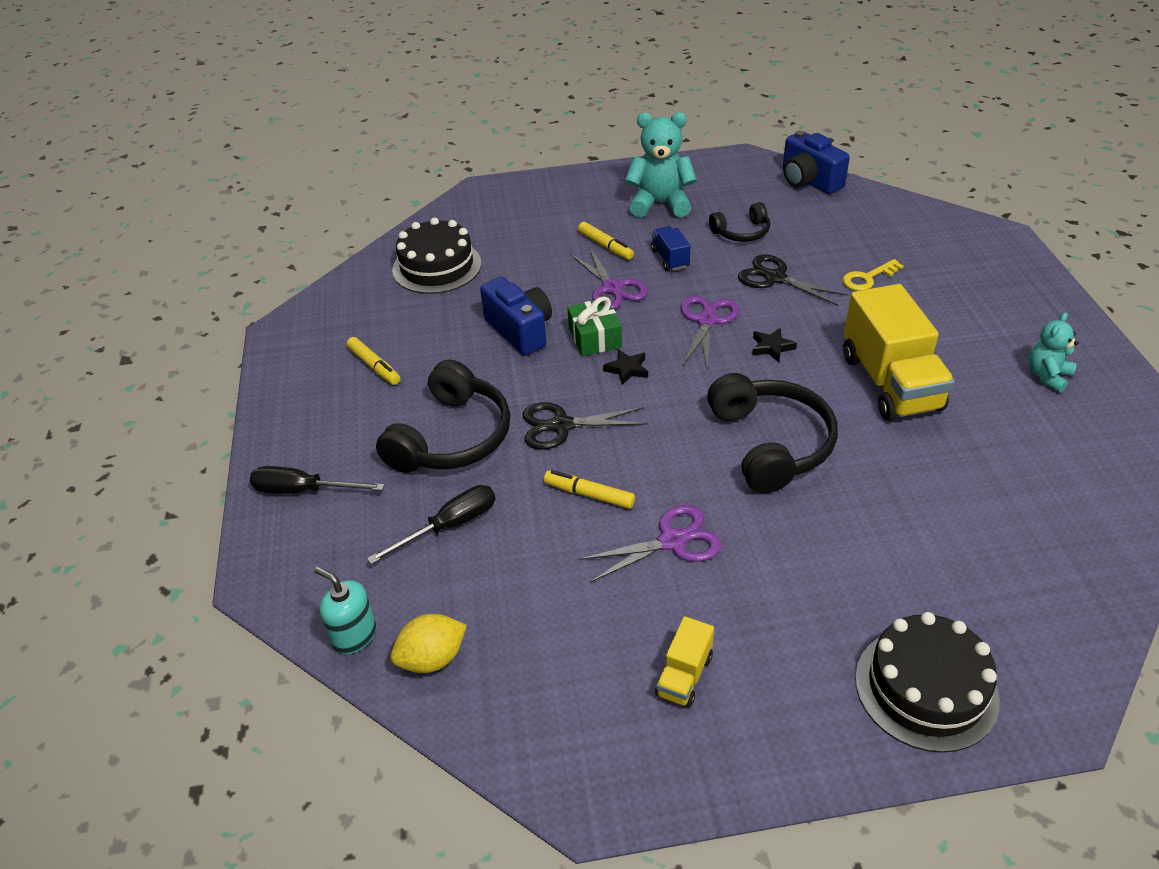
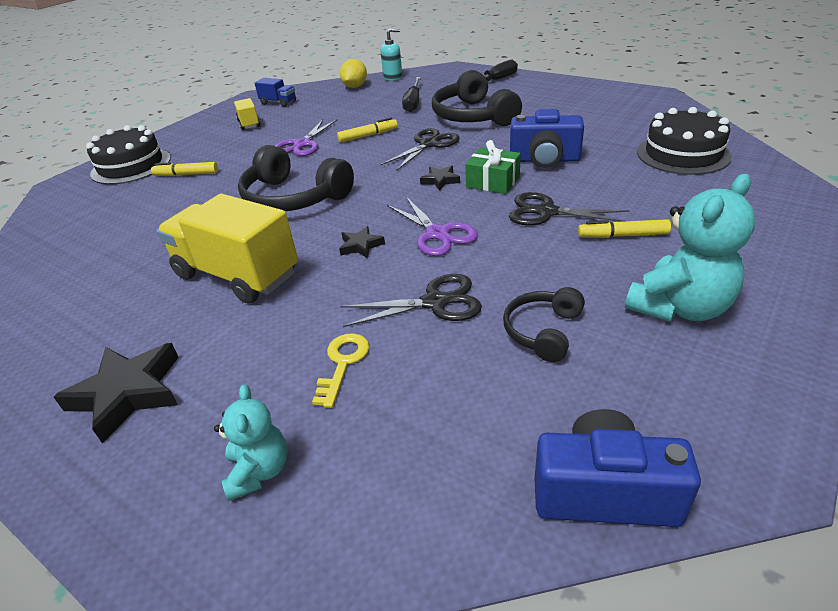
camera: 135 degrees right, 5 degrees down
yellow marker [346,337,401,385] -> yellow marker moved to [151,162,218,176]
purple scissors [570,247,648,309] -> black scissors [509,192,630,226]
blue truck [651,226,690,271] -> blue truck moved to [255,78,296,107]
turquoise teddy bear [1028,312,1078,393] -> turquoise teddy bear moved to [214,384,288,501]
none -> black star [54,343,178,443]

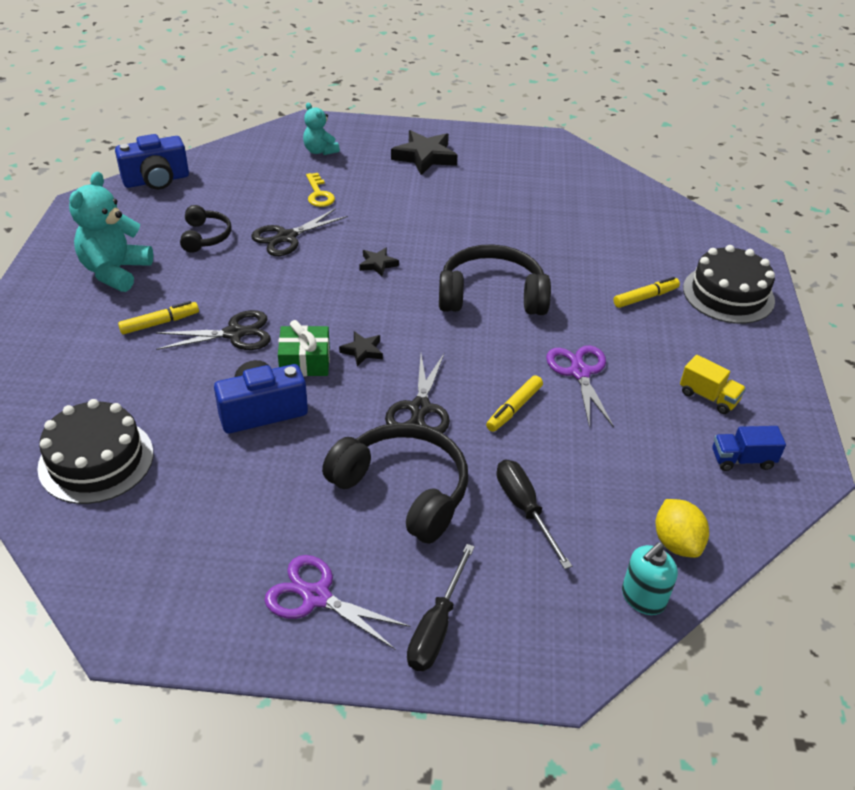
camera: 145 degrees right, 5 degrees up
yellow truck [157,194,298,304] -> none
purple scissors [387,197,478,256] -> purple scissors moved to [264,555,411,649]

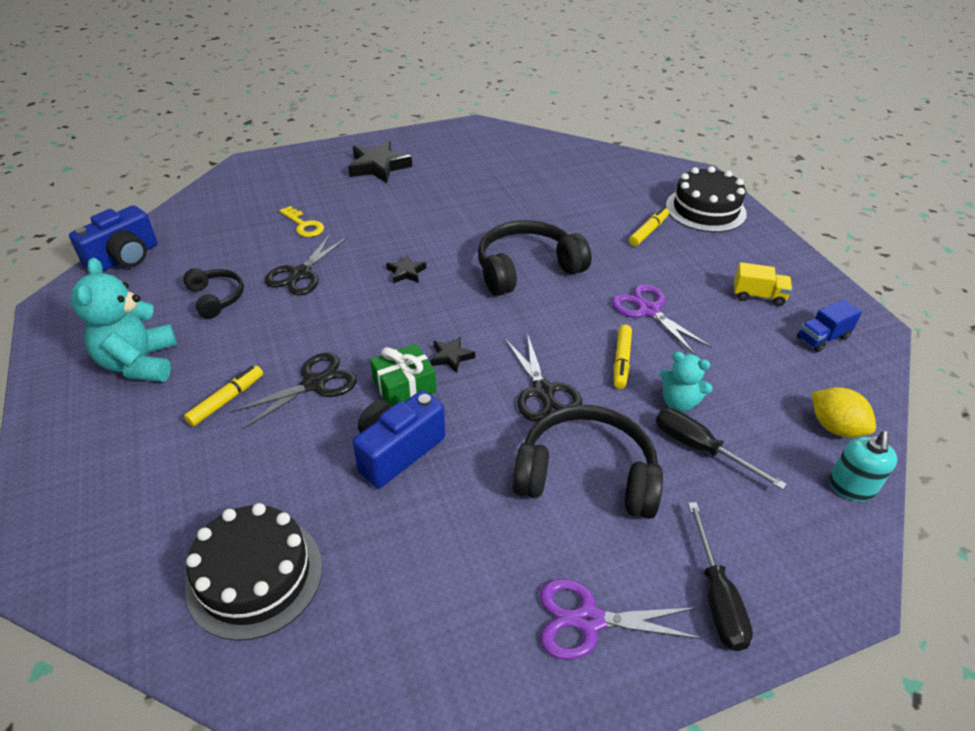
camera: 25 degrees left, 0 degrees up
turquoise teddy bear [303,103,340,155] -> turquoise teddy bear moved to [660,351,713,412]

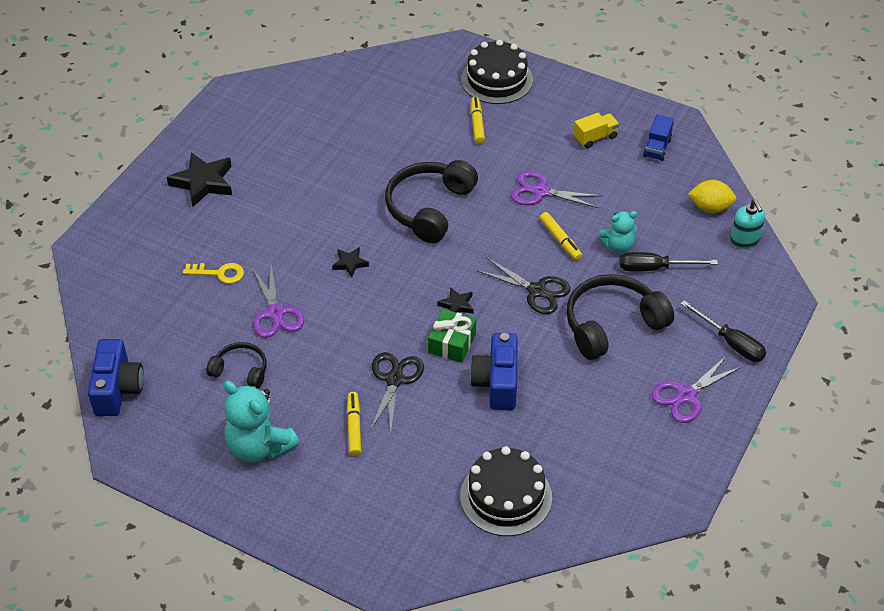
camera: 40 degrees left, 5 degrees up
black scissors [264,233,348,295] -> purple scissors [252,264,304,338]

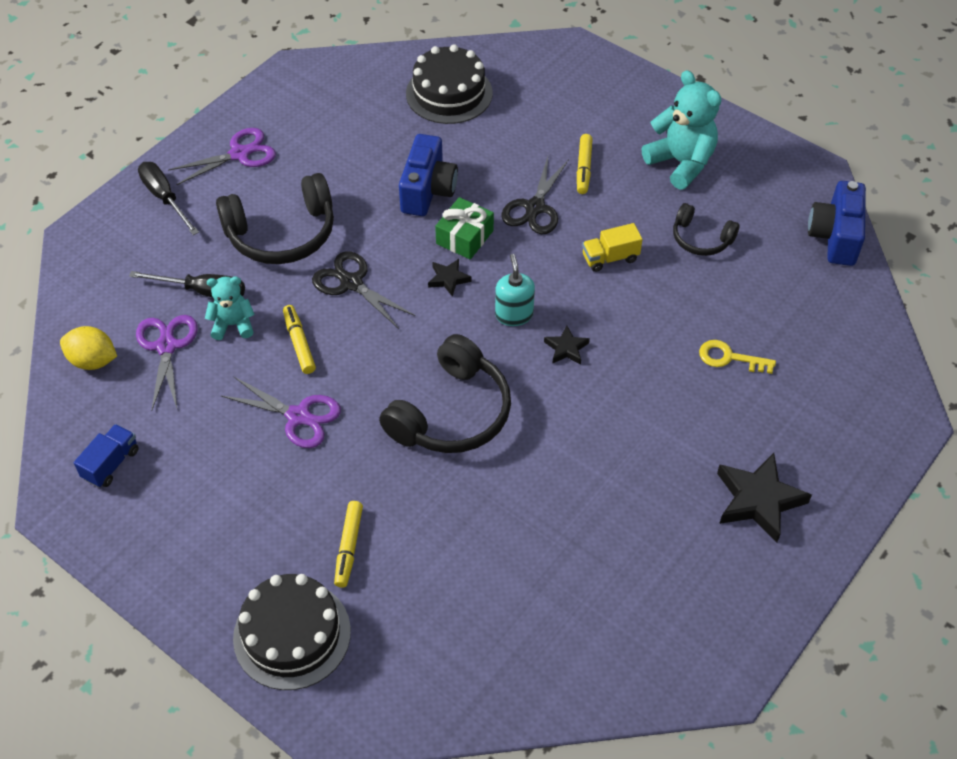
camera: 170 degrees left, 5 degrees up
purple scissors [252,264,304,338] -> purple scissors moved to [136,315,198,411]
yellow truck [573,113,619,148] -> yellow truck moved to [582,223,643,272]
turquoise soap dispenser [730,199,765,249] -> turquoise soap dispenser moved to [495,254,535,326]

